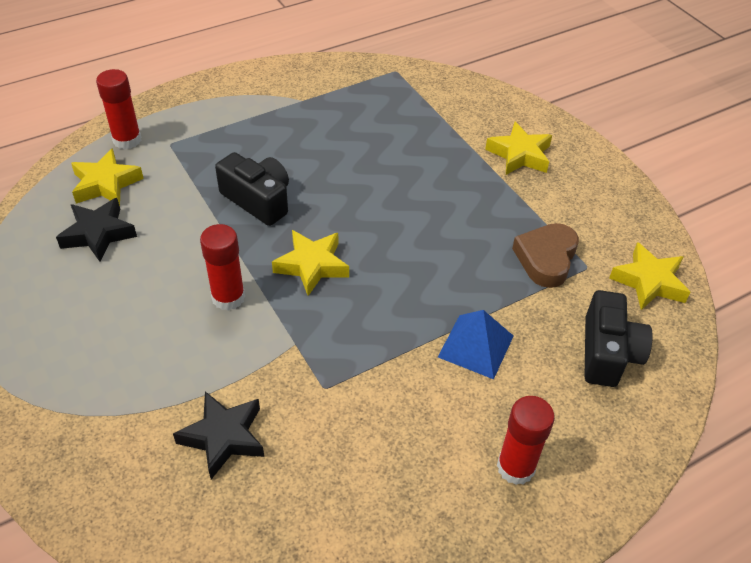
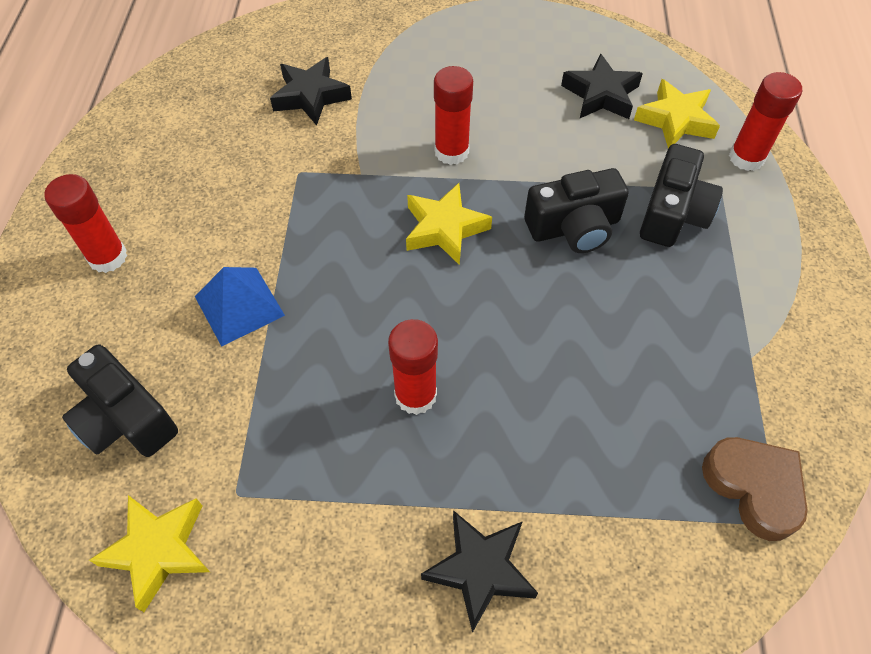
camera: 125 degrees right, 10 degrees up
yellow star [485,122,552,175] -> black star [421,510,538,633]
brown heart [512,223,579,288] -> brown heart moved to [702,437,808,541]
none -> red glue stick [388,319,438,415]
none -> black camera [640,144,723,247]

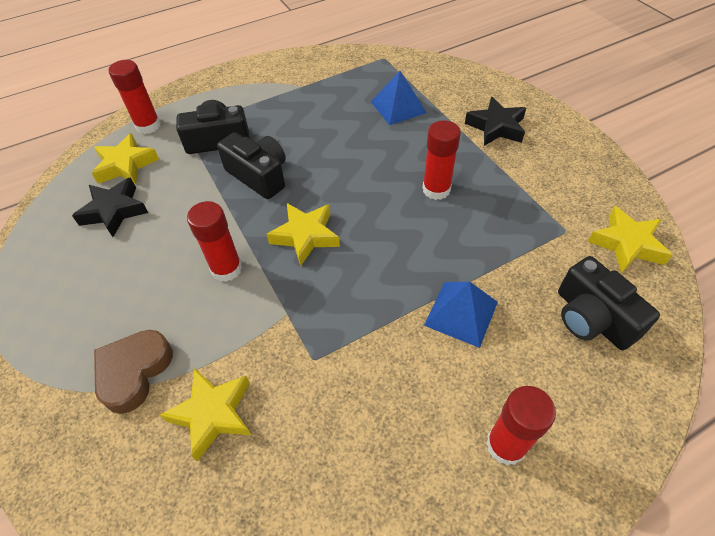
camera: 120 degrees left, 5 degrees down
black camera [62,344,178,457] -> black camera turned 135 degrees clockwise [558,256,660,350]
black star [270,57,352,125] -> yellow star [160,368,251,462]
brown heart [702,437,808,541] -> brown heart moved to [94,330,173,414]
none -> blue pyramid [371,71,427,125]

